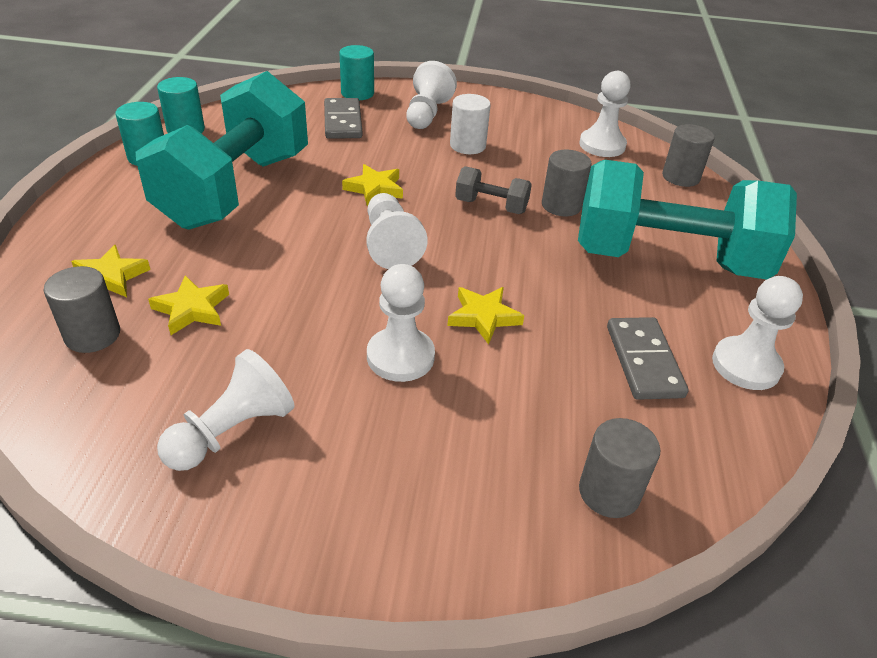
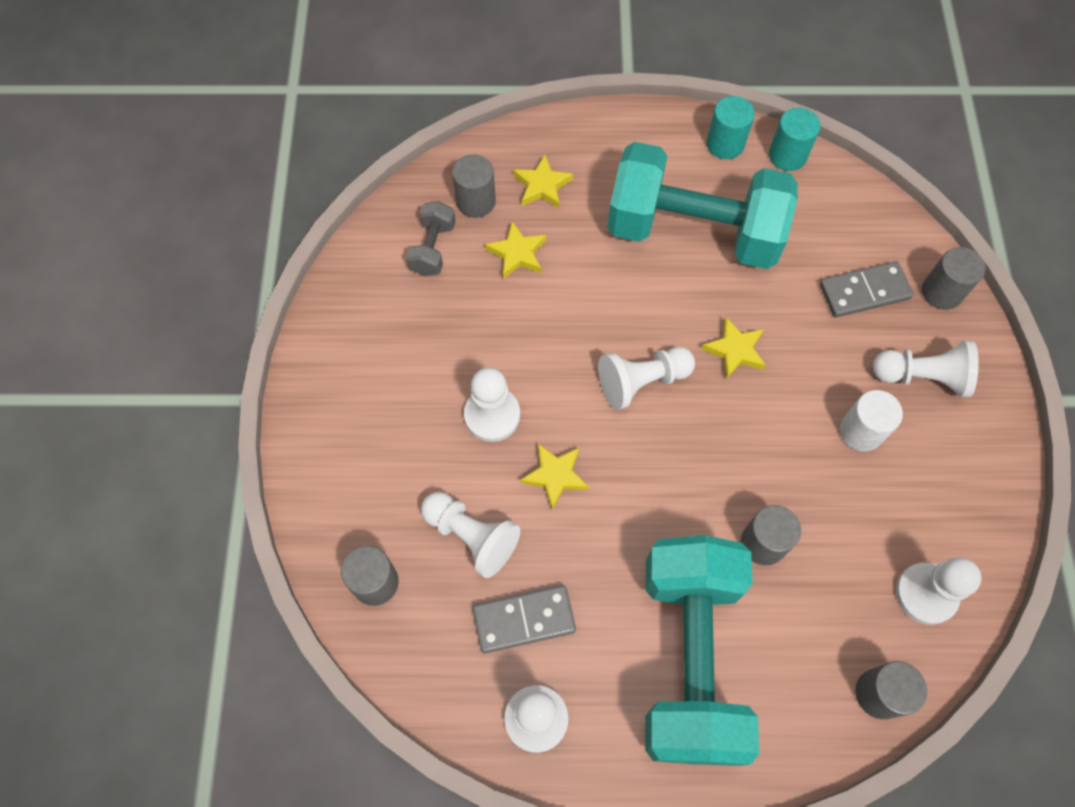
camera: 85 degrees right, 25 degrees up
white pawn [157,349,295,471] -> white pawn moved to [421,492,520,578]
turquoise cylinder [339,45,374,100] -> grey cylinder [922,247,985,310]
grey dumbbell [455,166,532,214] -> grey dumbbell moved to [406,201,456,276]

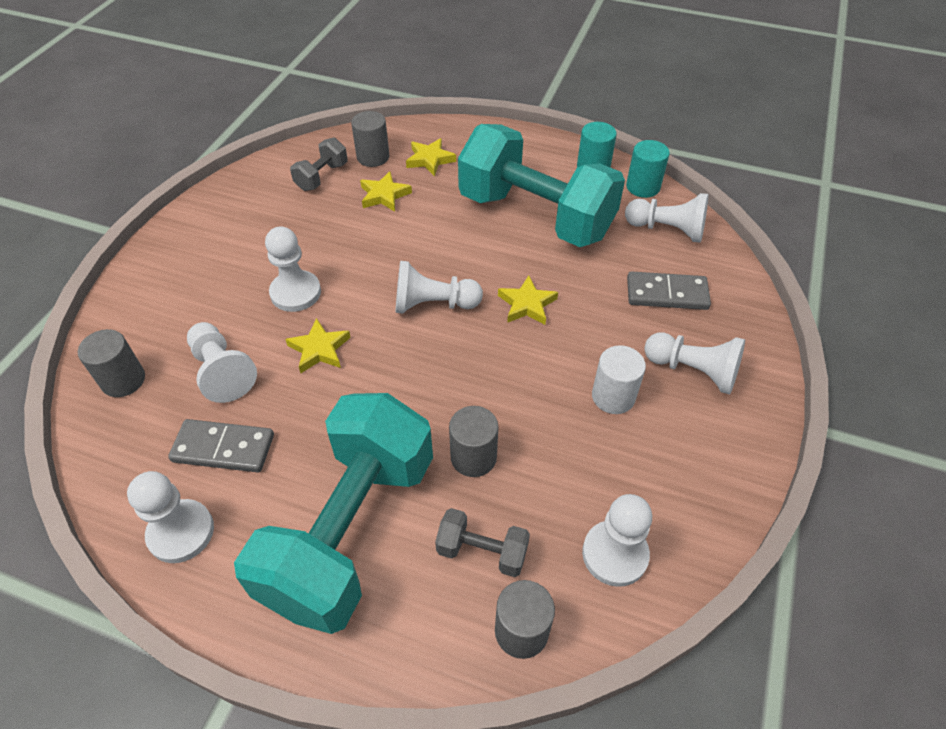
camera: 20 degrees right, 15 degrees down
grey cylinder [922,247,985,310] -> none
none -> grey dumbbell [435,508,530,577]
none -> white pawn [625,193,708,243]

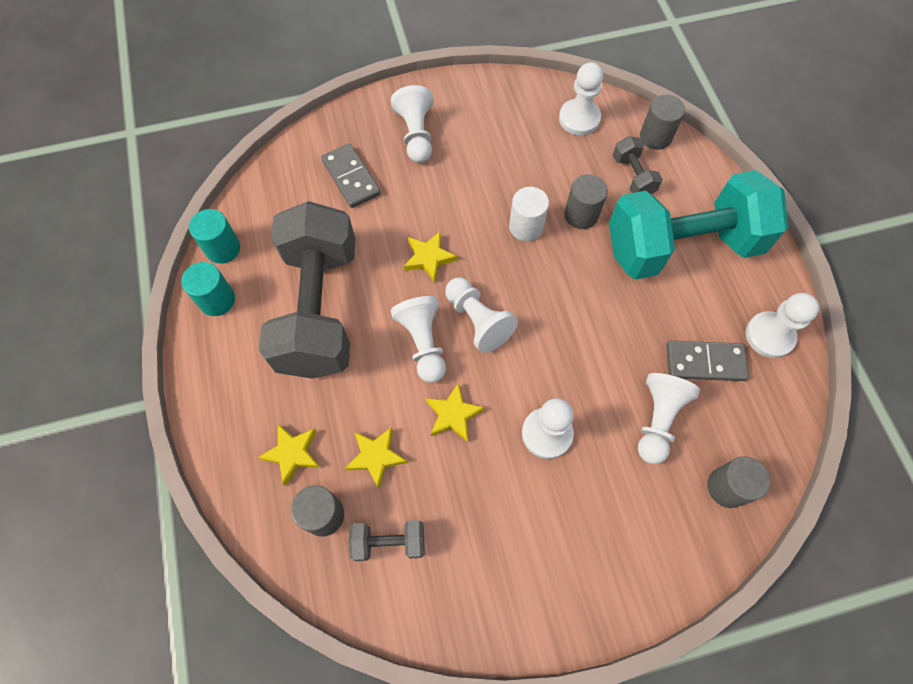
camera: 125 degrees left, 15 degrees up
grey domino [168,419,274,472] -> grey domino turned 60 degrees counterclockwise [666,341,749,381]
yellow star [285,318,351,373] -> yellow star moved to [425,383,485,442]
turquoise dumbbell [458,124,625,247] -> grey dumbbell [259,201,355,379]
white cylinder [592,345,646,414] -> white cylinder moved to [509,187,549,241]
white pawn [625,193,708,243] -> white pawn moved to [390,296,446,383]

